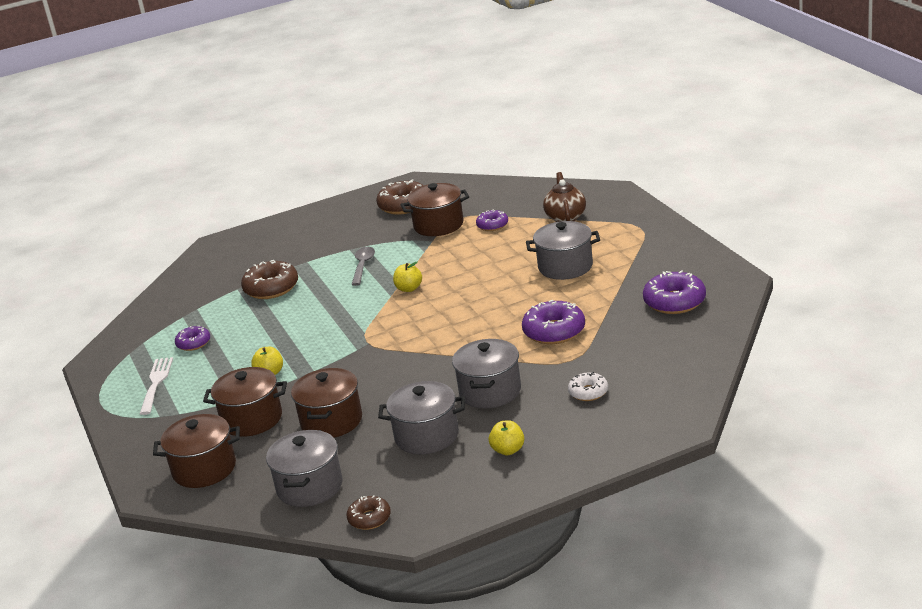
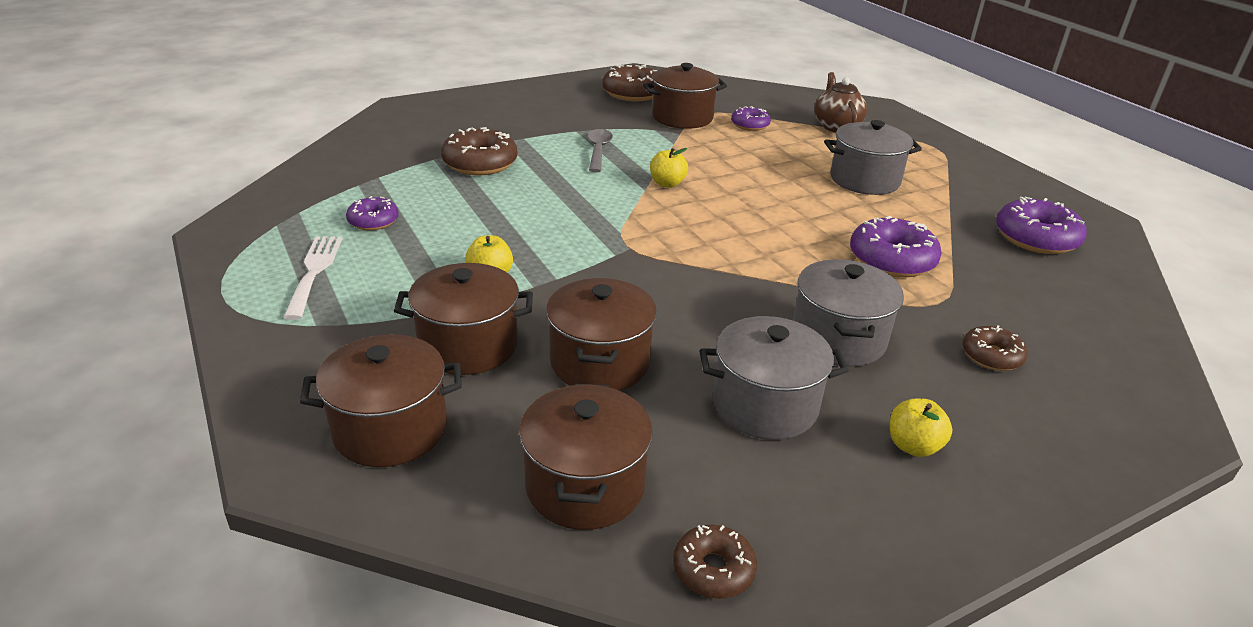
camera: 10 degrees left, 5 degrees up
grey pot [266,430,343,507] -> brown pot [519,383,653,530]
white donut [568,372,608,401] -> brown donut [963,325,1028,371]

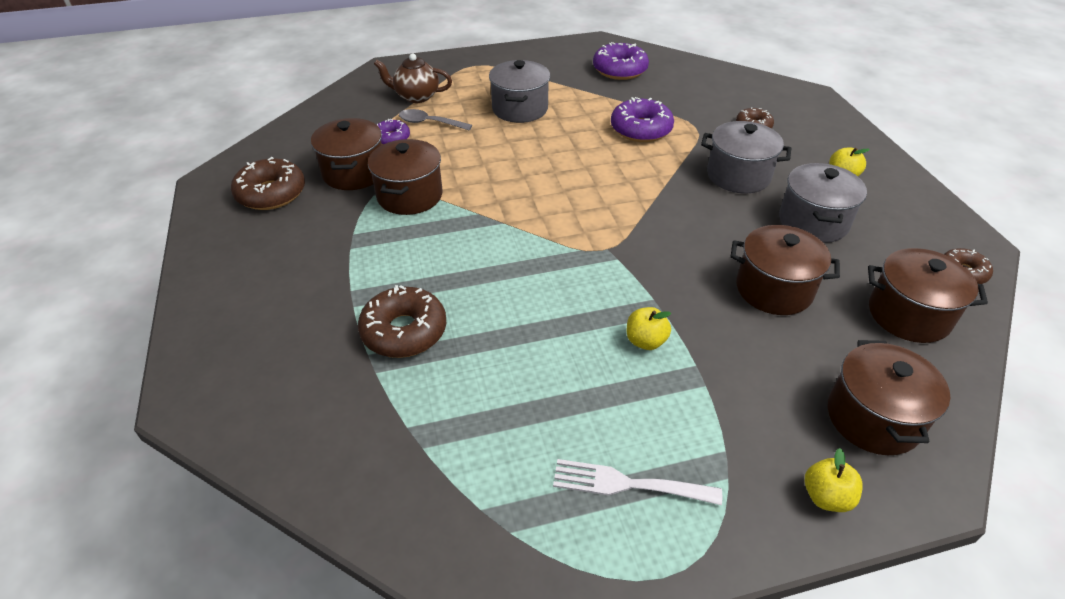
camera: 75 degrees left, 10 degrees up
purple donut [346,196,399,231] -> none
brown pot [394,263,533,375] -> brown pot moved to [368,139,443,215]
grey spoon [588,129,613,172] -> grey spoon moved to [399,109,472,130]
yellow apple [650,148,688,188] -> yellow apple moved to [805,448,863,512]

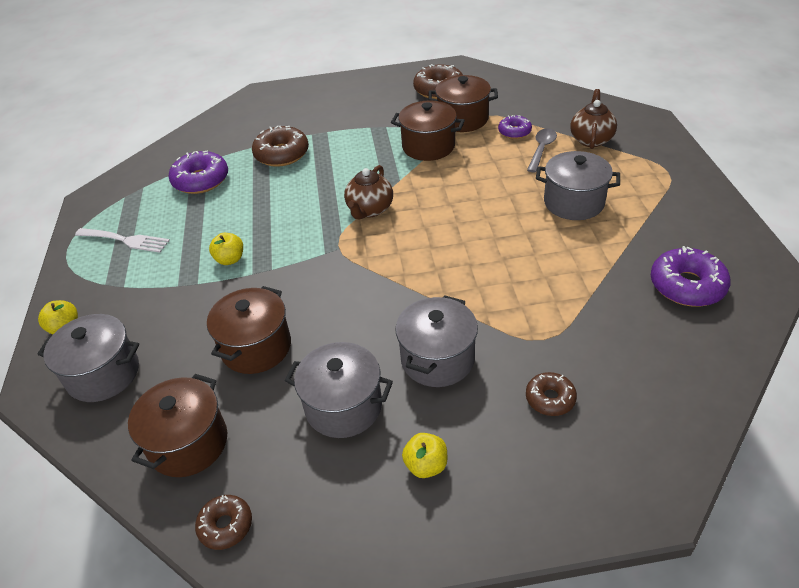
camera: 100 degrees right, 0 degrees up
white fork [553,459,722,505] -> white fork turned 90 degrees clockwise [75,228,170,253]
purple donut [611,97,674,142] -> purple donut moved to [169,150,228,194]
brown pot [828,340,950,455] -> grey pot [37,314,139,402]
none -> brown teapot [344,165,393,219]

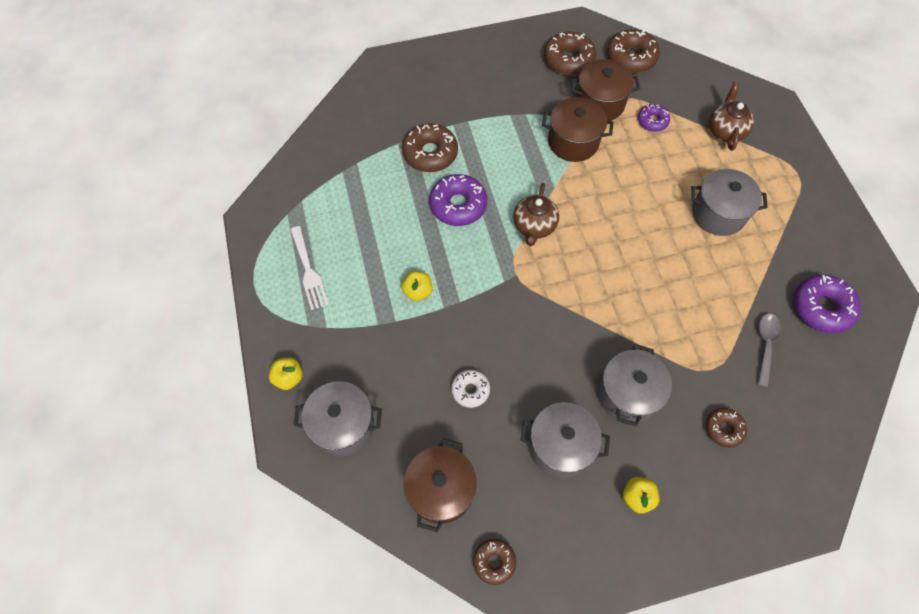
camera: 10 degrees left, 20 degrees up
white fork [75,228,170,253] -> white fork turned 60 degrees clockwise [290,226,329,310]
purple donut [169,150,228,194] -> purple donut moved to [429,174,487,226]
brown pot [207,286,291,374] -> white donut [451,370,490,408]
grey spoon [527,128,557,173] -> grey spoon moved to [758,314,782,387]
none -> brown donut [607,29,660,73]

